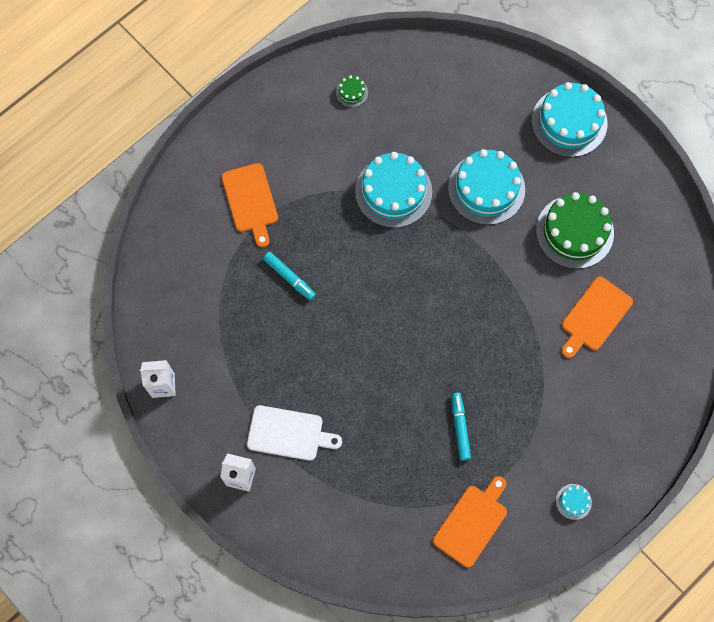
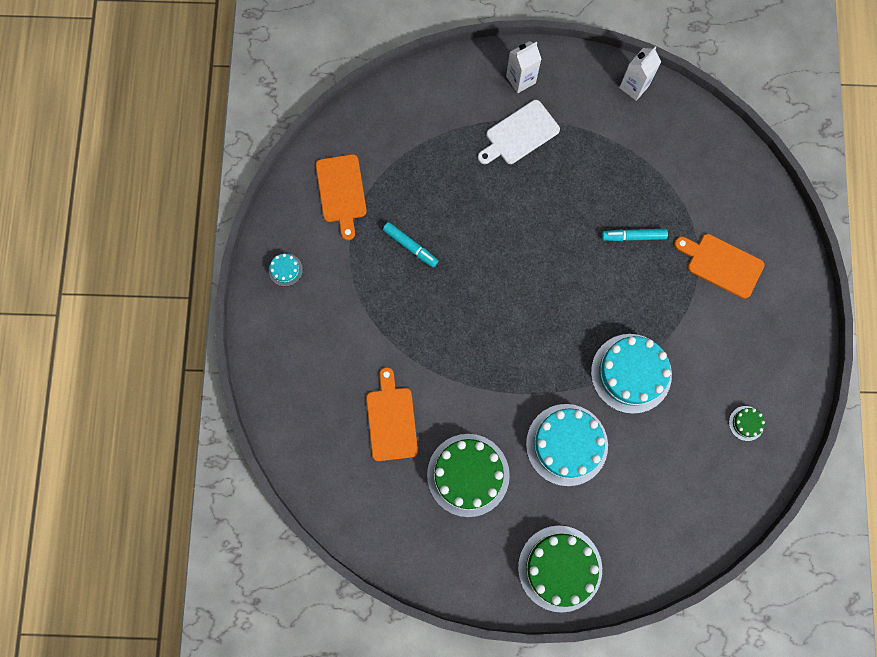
camera: 135 degrees right, 5 degrees up
turquoise cake [532,82,607,157] -> green cake [518,526,602,613]

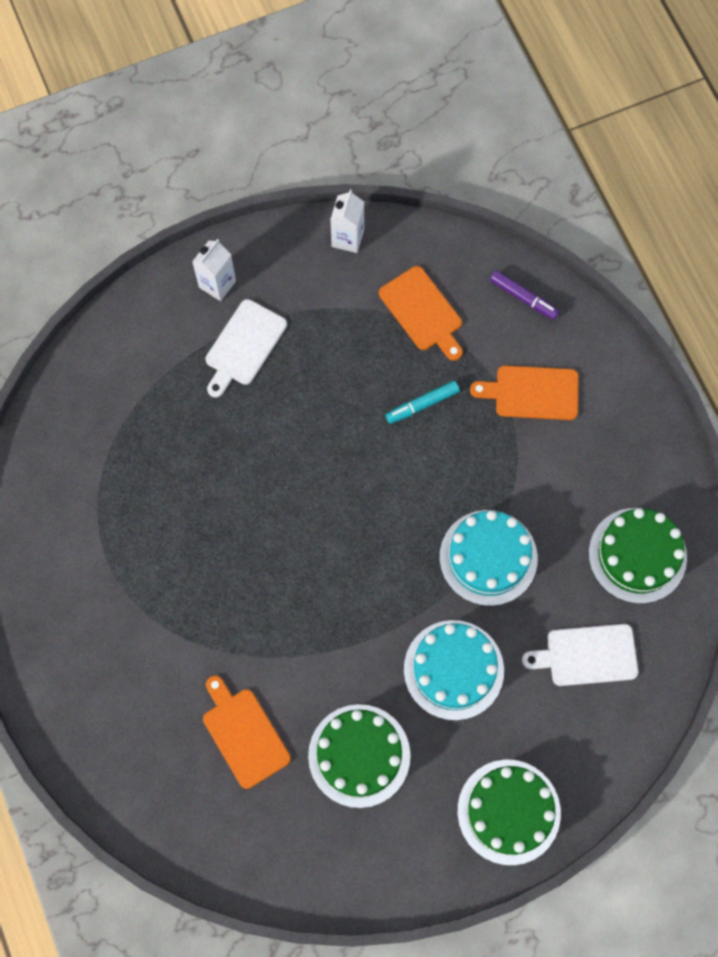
camera: 25 degrees left, 5 degrees down
turquoise cake [269,254,303,286] -> none
orange cutting board [316,154,367,240] -> orange cutting board moved to [379,266,463,361]
turquoise marker [383,222,438,268] -> none
green cake [729,406,765,441] -> green cake [589,508,687,604], size x2.32
none -> purple marker [490,270,559,320]
none -> white cutting board [522,624,638,686]

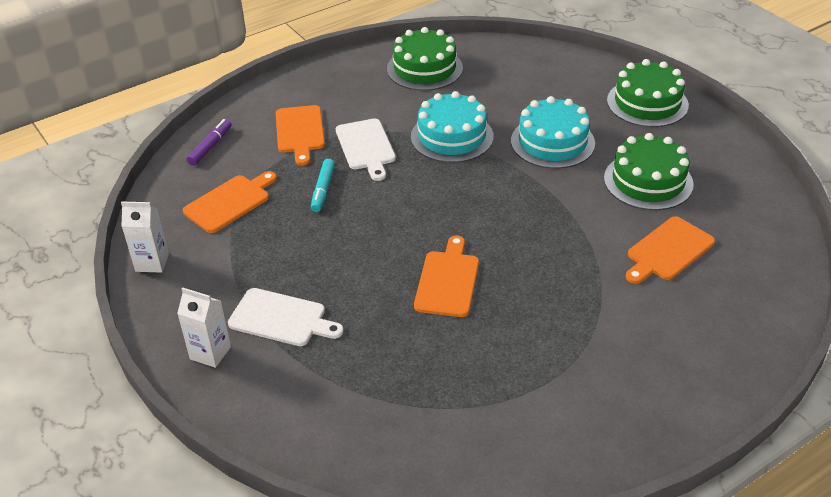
camera: 100 degrees left, 30 degrees down
turquoise marker [386,381,460,424] -> turquoise marker turned 45 degrees clockwise [311,159,335,212]
white cutting board [522,624,638,686] -> white cutting board moved to [336,118,396,181]
none -> orange cutting board [414,236,479,317]

